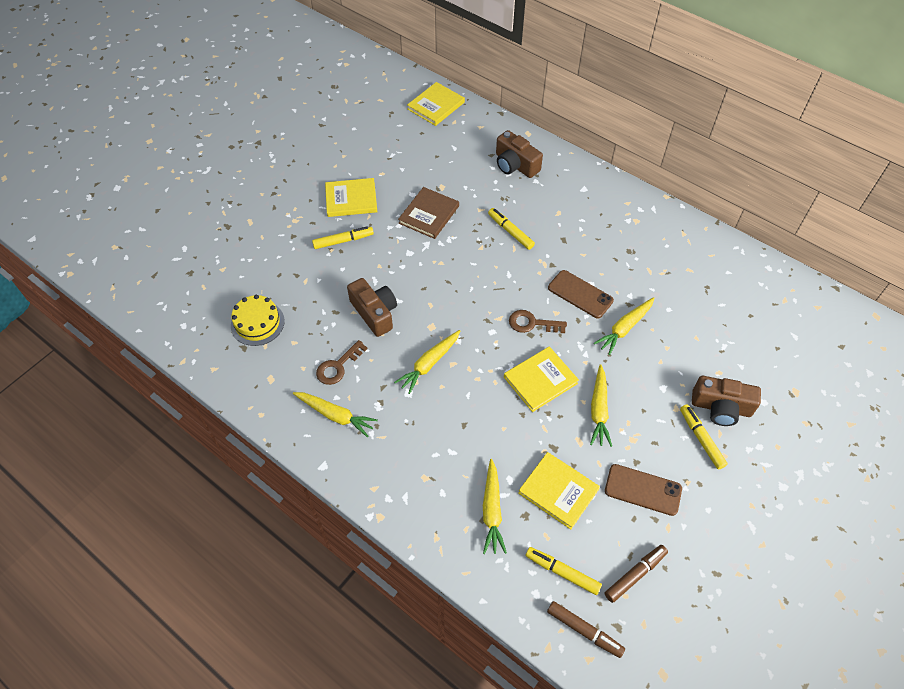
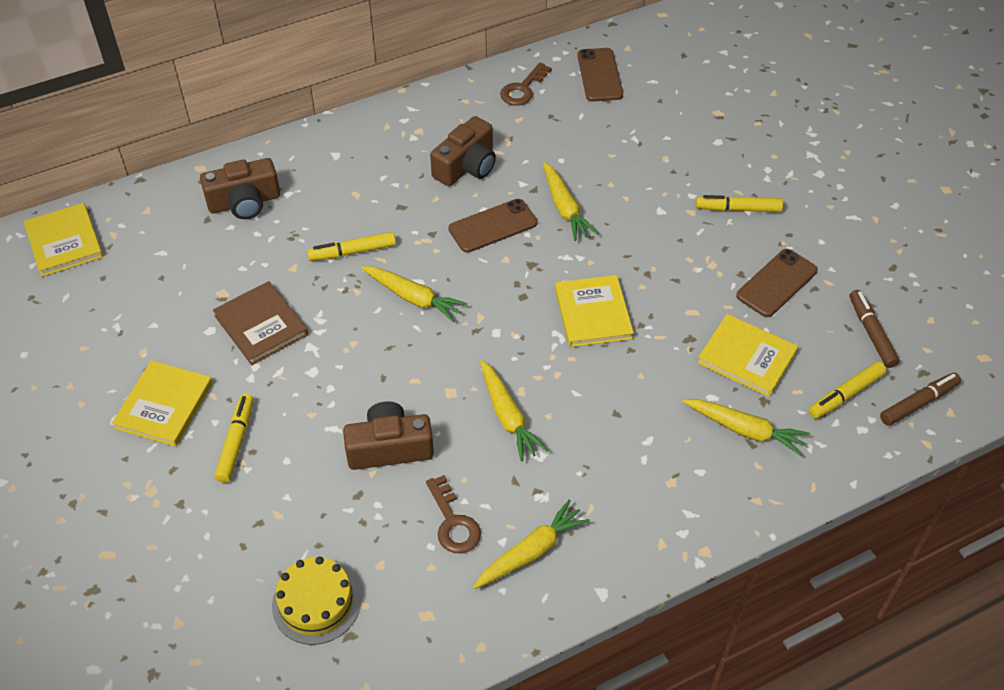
camera: 65 degrees left, 5 degrees down
brown key [509,310,567,333] -> brown key moved to [500,63,552,106]
yellow book [518,452,600,530] -> yellow book turned 60 degrees clockwise [697,314,798,397]
yellow carrot [590,364,612,447] -> yellow carrot moved to [361,266,467,322]
brown camera [692,376,761,426] -> brown camera moved to [430,116,496,186]
none -> brown phone [577,48,623,102]

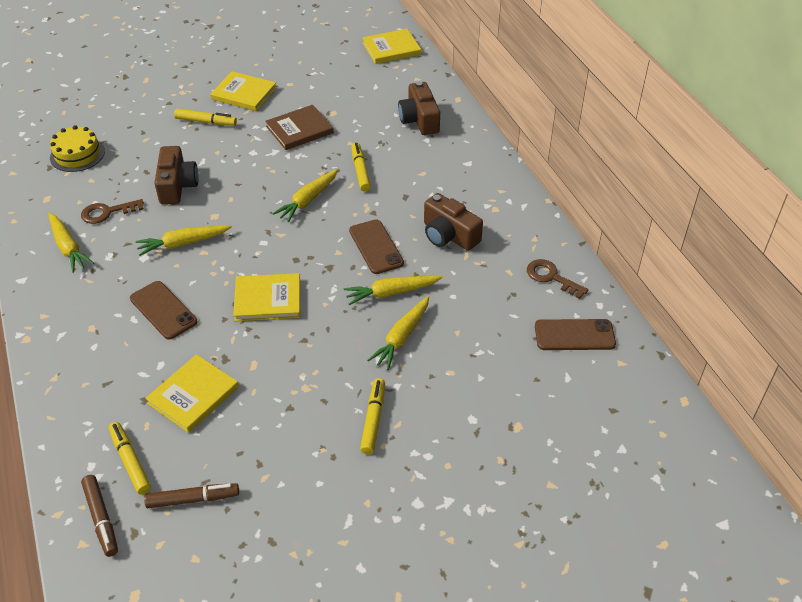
camera: 95 degrees right, 5 degrees down
yellow carrot [682,399,810,456] -> yellow carrot moved to [367,296,429,370]
brown phone [736,249,818,317] -> brown phone moved to [130,281,198,340]

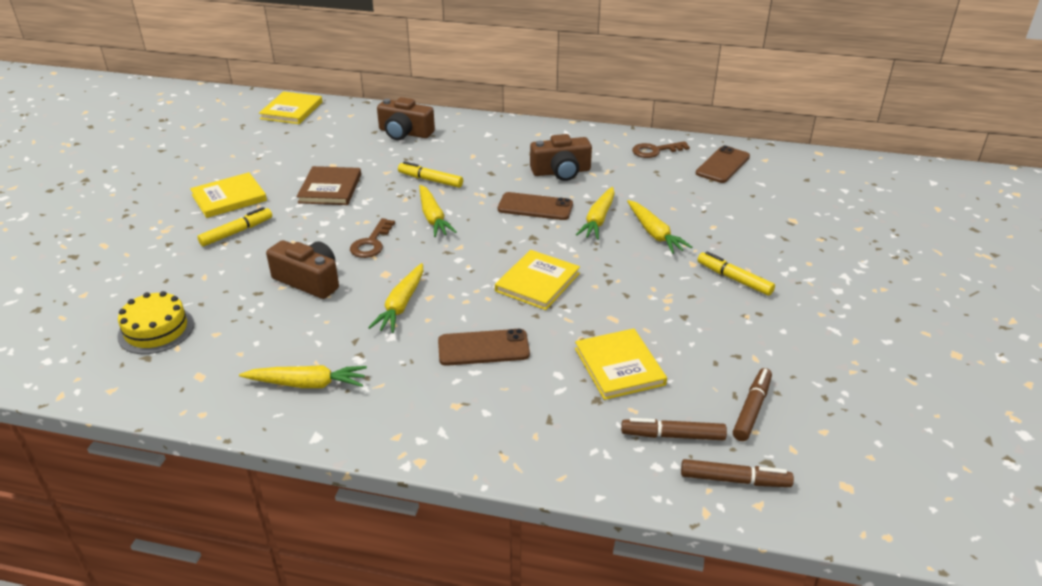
camera: 55 degrees left, 10 degrees down
brown key [81,199,144,224] -> brown key moved to [350,218,395,258]
yellow marker [109,422,151,495] -> brown marker [621,418,727,440]

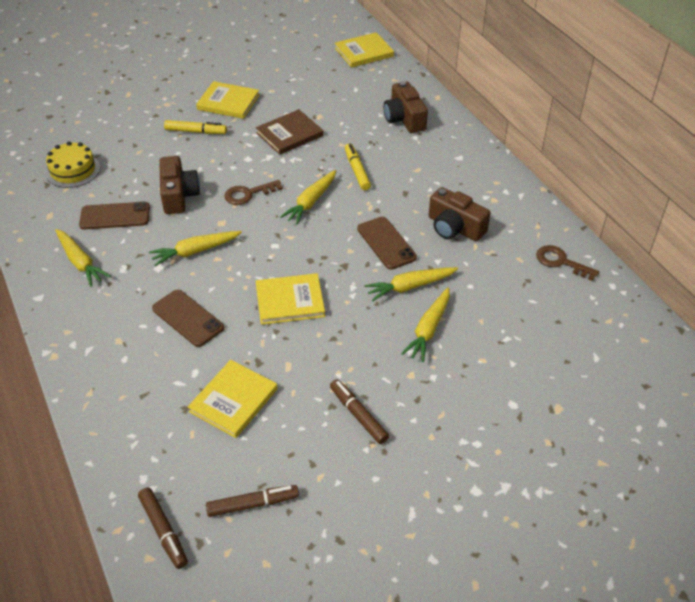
camera: 50 degrees right, 10 degrees up
brown marker [621,418,727,440] -> brown marker moved to [330,379,389,444]
brown phone [696,146,750,183] -> brown phone moved to [79,202,150,229]
yellow marker [698,252,775,296] -> none

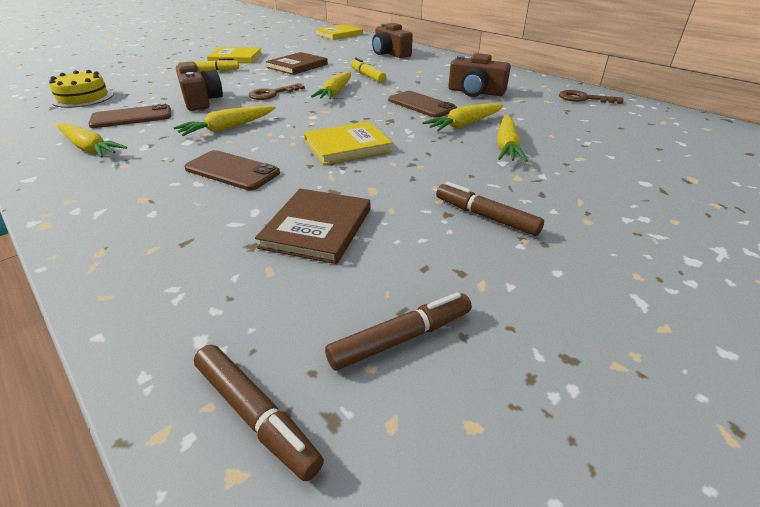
camera: 15 degrees left, 10 degrees down
yellow book [188,360,278,438] -> brown book [255,189,370,264]

